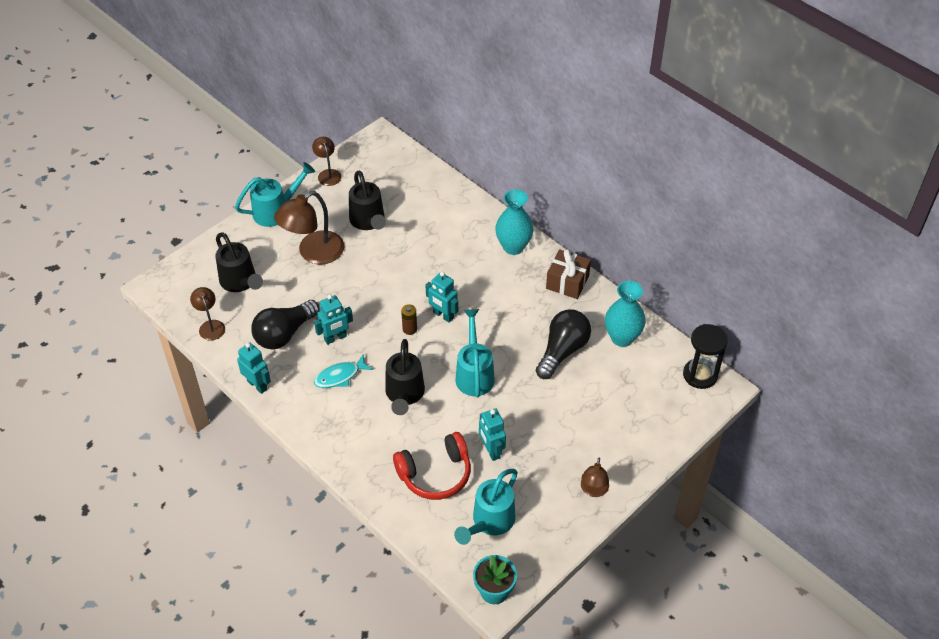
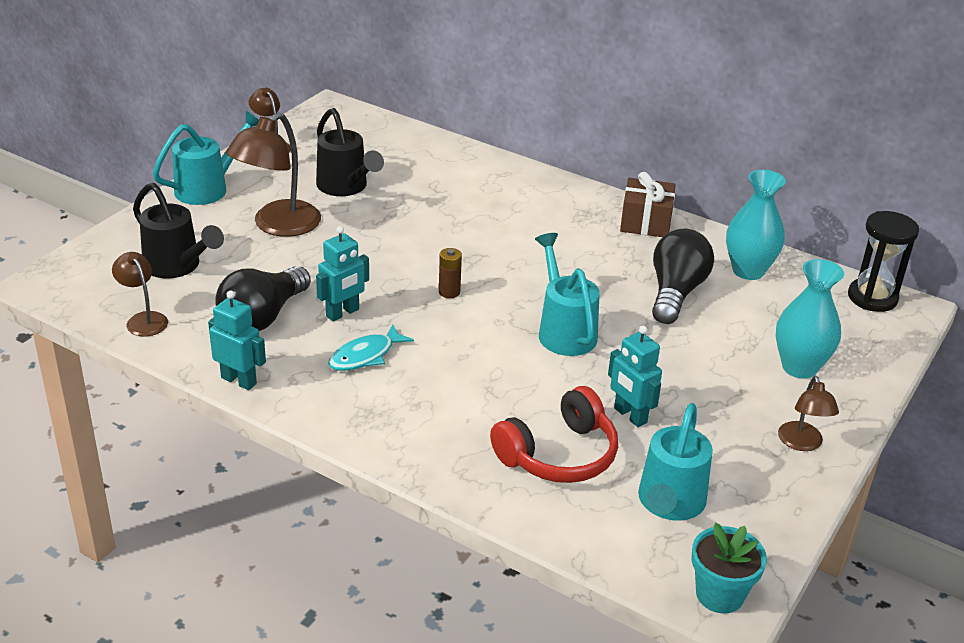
camera: 15 degrees left, 15 degrees down
black watering can [385,339,425,415] -> none
turquoise robot [426,272,458,323] -> none
turquoise vase [495,189,533,255] -> turquoise vase moved to [776,259,844,379]

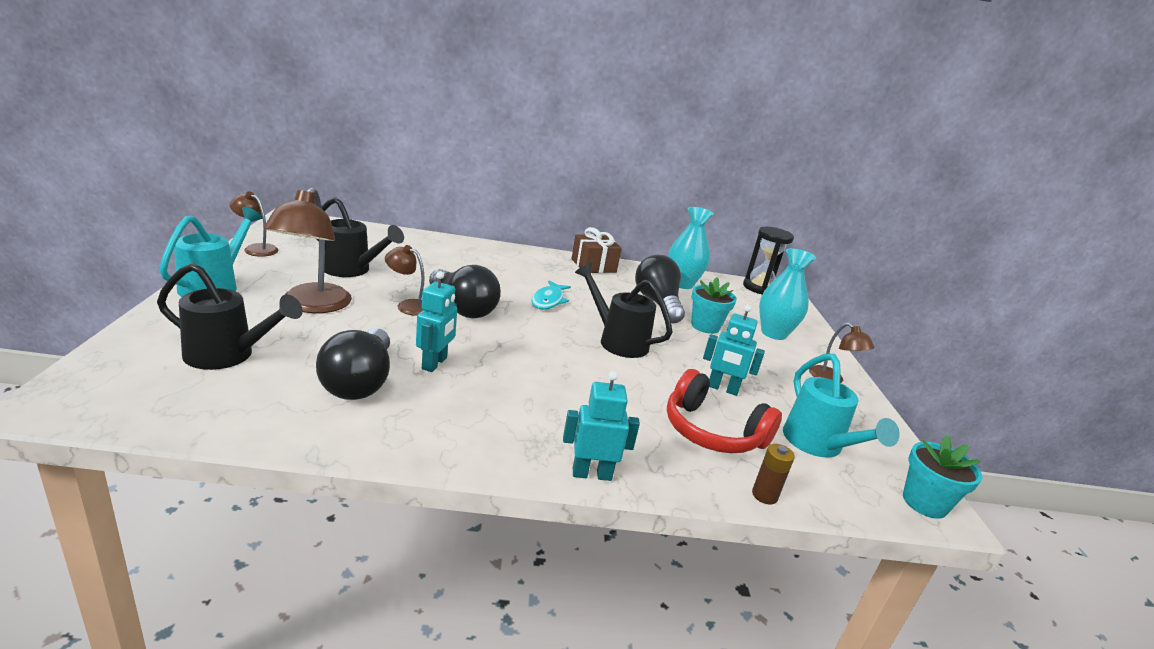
camera: 35 degrees left, 10 degrees down
brown lamp [112,252,168,337] -> brown lamp moved to [385,245,425,316]
turquoise robot [208,291,266,390] -> turquoise robot moved to [563,371,640,481]
turquoise fish [328,324,414,371] -> turquoise fish moved to [531,281,571,310]
brown battery [439,248,462,298] -> brown battery moved to [752,444,795,505]
red headphones [490,386,618,483] -> red headphones turned 105 degrees clockwise [667,369,782,453]
turquoise watering can [535,233,600,356] -> black watering can [575,263,673,358]
none -> black light bulb [429,265,501,318]
none -> turquoise flower pot [691,277,737,334]

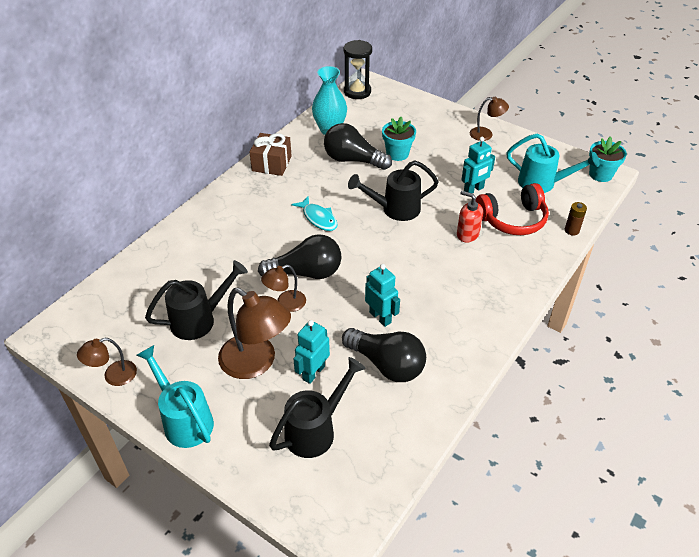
camera: 50 degrees left, 20 degrees up
turquoise robot [563,371,640,481] -> turquoise robot moved to [293,320,330,384]
turquoise vase [759,248,816,340] -> none
none -> red soap dispenser [457,191,483,243]

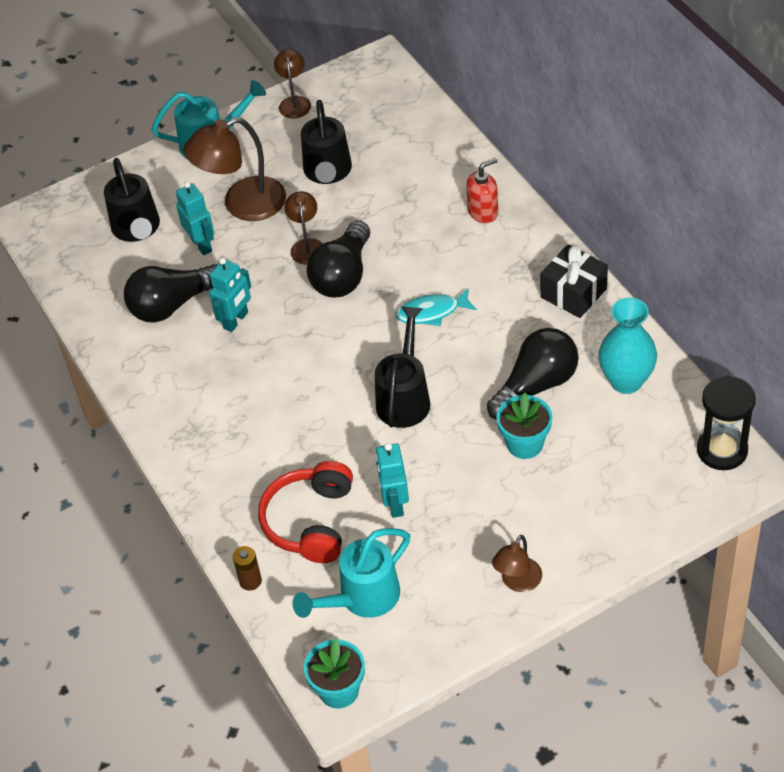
camera: 120 degrees right, 5 degrees up
brown gift [250,133,292,176] -> black gift [540,245,608,318]
turquoise robot [365,264,400,327] -> turquoise robot turned 45 degrees counterclockwise [209,258,251,332]
red soap dispenser [457,191,483,243] -> red soap dispenser moved to [466,158,498,223]

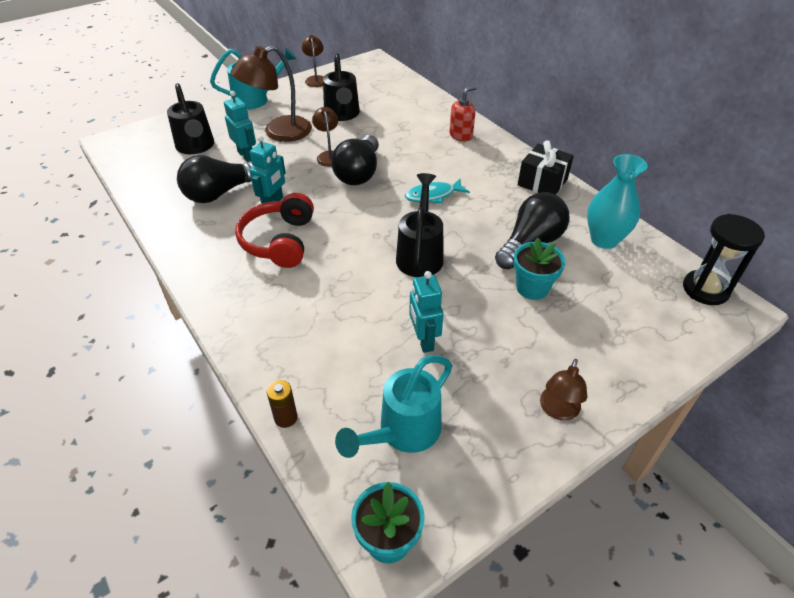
camera: 10 degrees left, 5 degrees down
red headphones [258,461,353,563] -> red headphones moved to [235,193,314,268]

